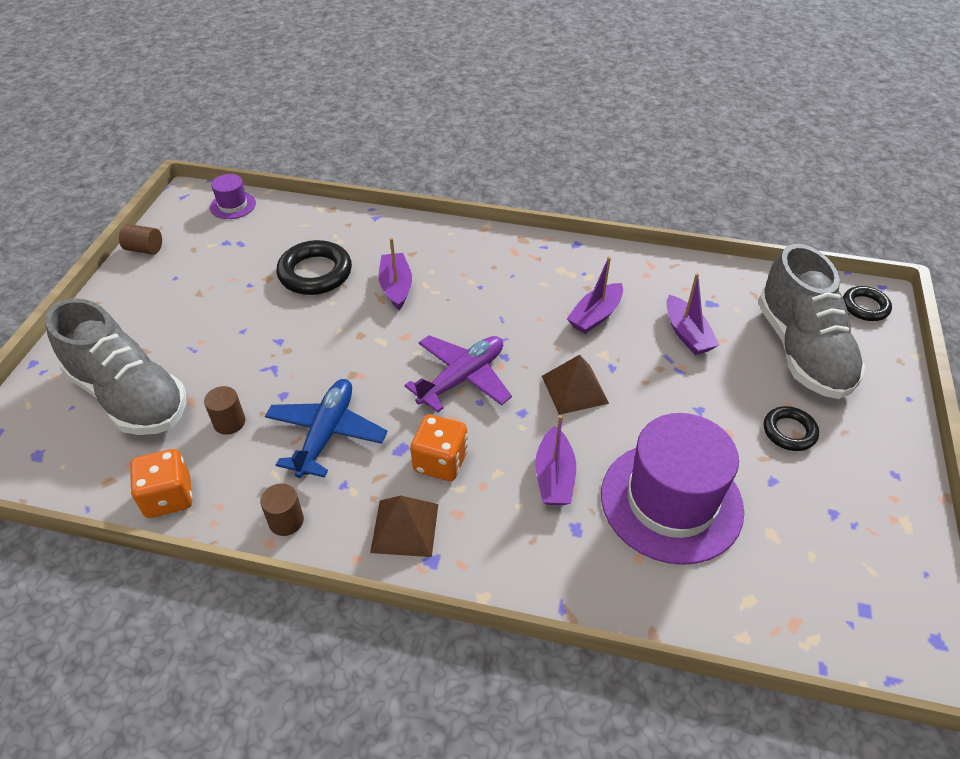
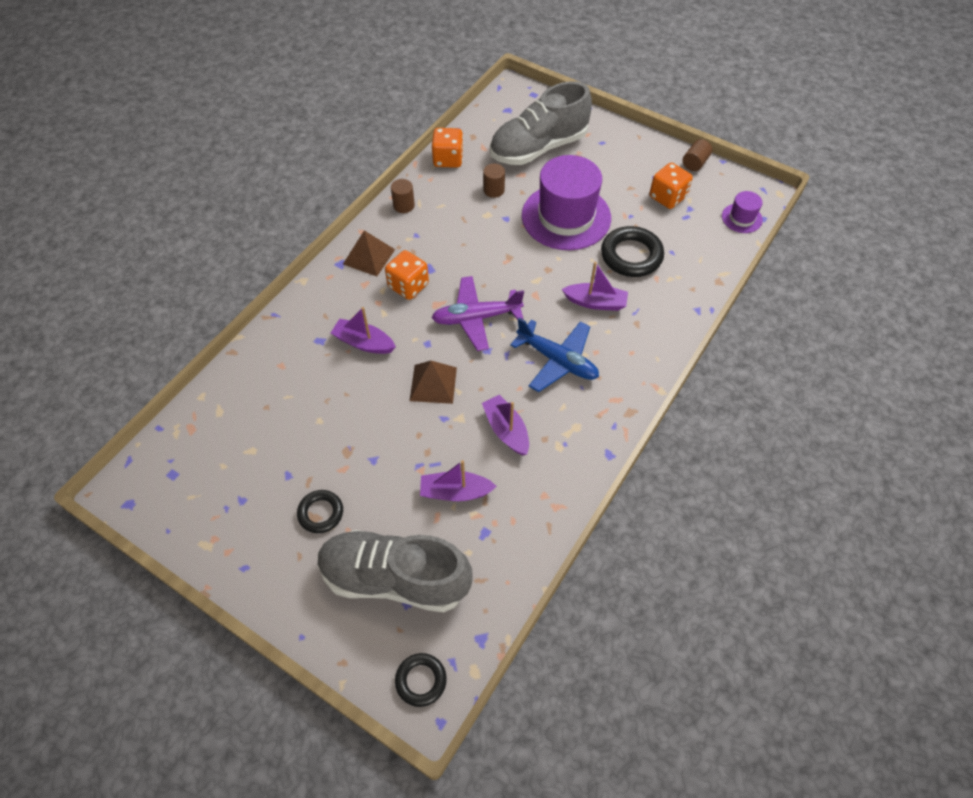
camera: 110 degrees right, 10 degrees up
blue plane [265,379,387,478] -> blue plane moved to [510,318,599,392]
purple plane [404,335,512,413] -> purple plane turned 105 degrees clockwise [432,276,524,351]
purple hat [601,413,744,565] -> purple hat moved to [522,155,611,250]
none -> orange dice [649,163,693,209]

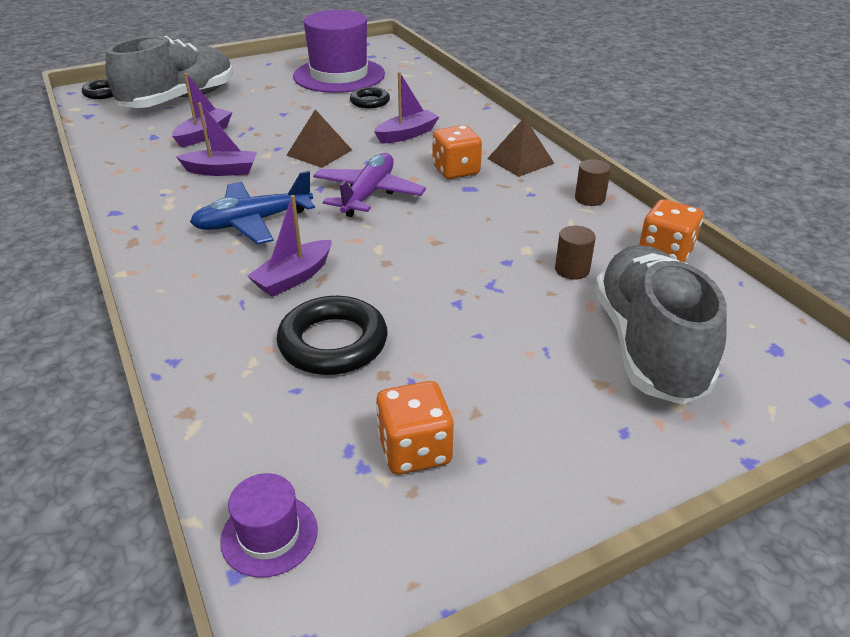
camera: 120 degrees right, 20 degrees down
black ring [297,490,343,533] -> black ring moved to [350,87,390,108]
purple hat [522,155,611,250] -> purple hat moved to [293,10,385,93]
brown cylinder [683,139,712,171] -> none

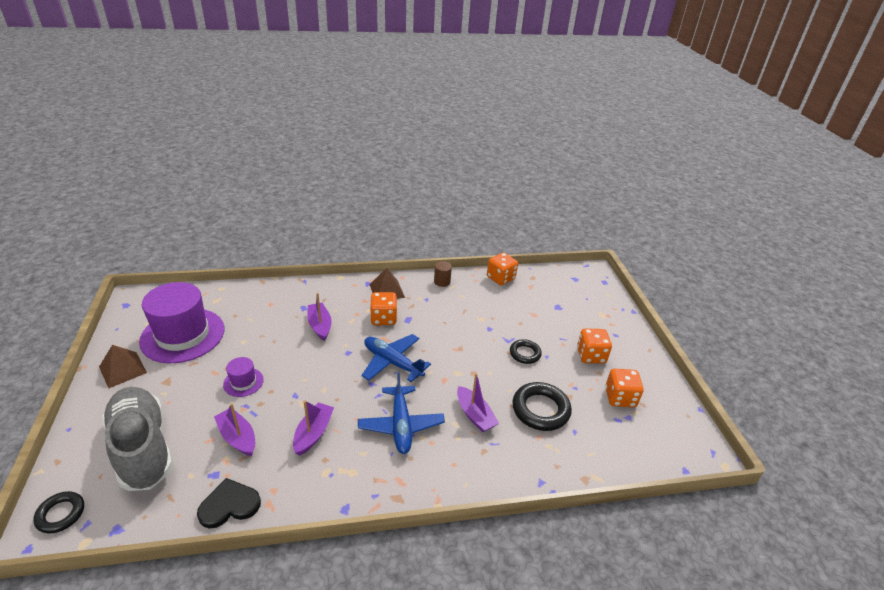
camera: 75 degrees left, 0 degrees up
purple hat [220,473,318,578] -> purple hat moved to [223,357,264,397]
brown pyramid [286,109,352,168] -> brown pyramid moved to [99,345,147,388]
purple plane [313,153,426,217] -> blue plane [362,334,431,382]
black ring [350,87,390,108] -> black ring moved to [510,339,542,364]
brown cylinder [555,226,596,280] -> none
grey shoe [595,245,727,405] -> none
none -> black heart [197,478,261,528]
none -> orange dice [577,329,612,364]

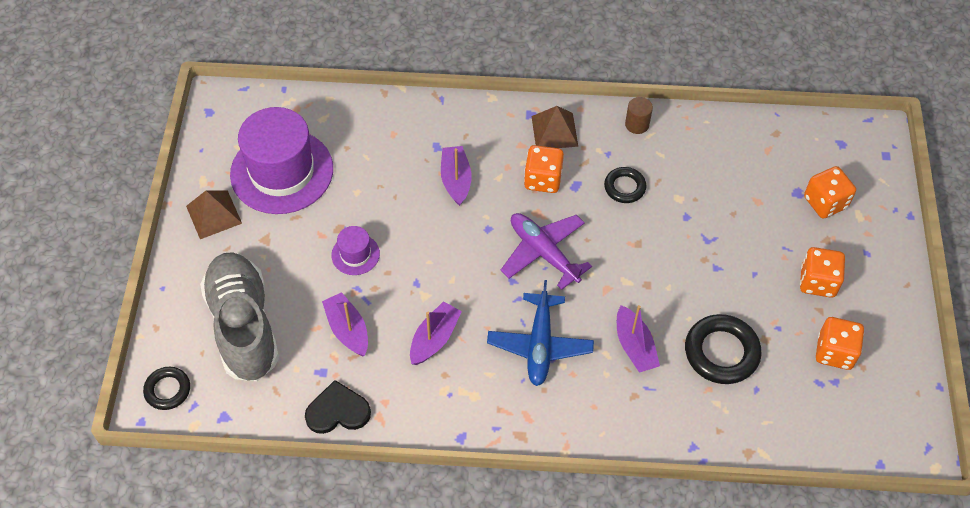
camera: 15 degrees right, 20 degrees up
blue plane [362,334,431,382] -> purple plane [501,213,592,290]
orange dice [487,253,518,285] -> orange dice moved to [804,166,856,219]
black ring [510,339,542,364] -> black ring moved to [604,167,646,203]

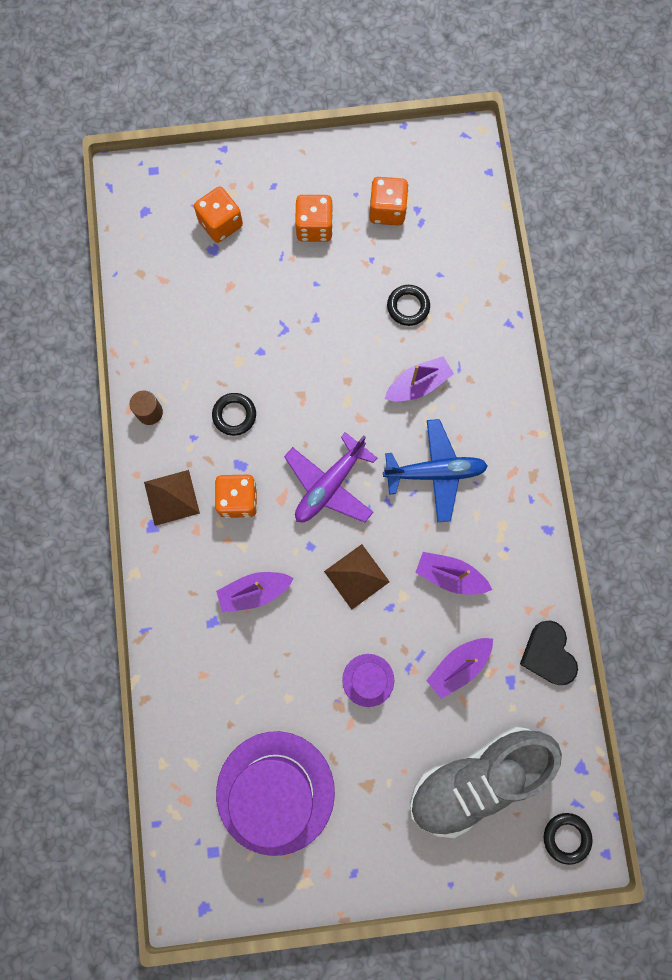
camera: 100 degrees left, 20 degrees up
brown pyramid [186,190,242,239] -> brown pyramid moved to [324,544,390,610]
black ring [685,314,762,384] -> black ring [387,285,430,326], size x0.60

